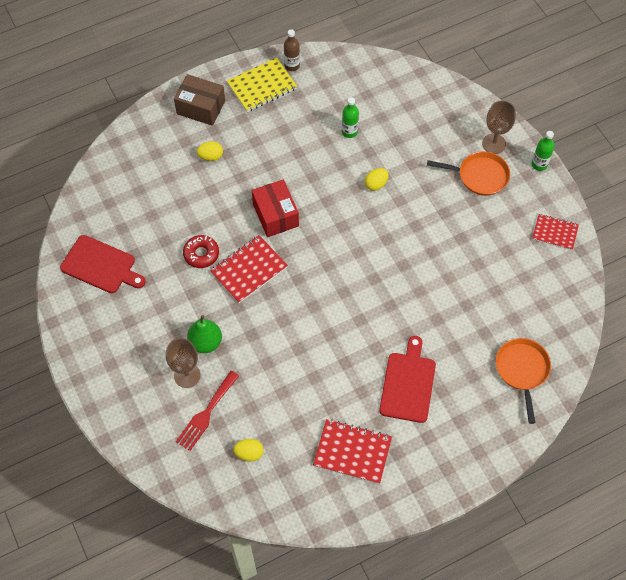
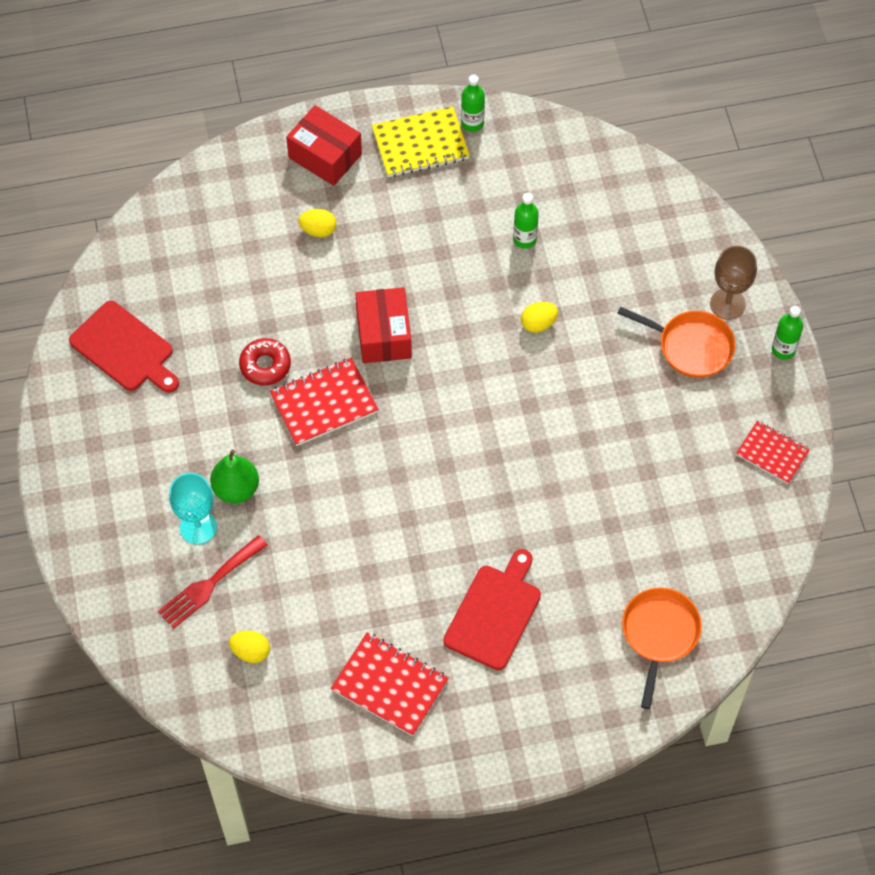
camera: 15 degrees right, 0 degrees up
brown goblet [166,338,200,388] -> turquoise goblet [169,473,217,544]
brown box [174,74,225,126] -> red box [286,105,362,186]
brown bottle [284,29,300,71] -> green bottle [461,74,485,132]

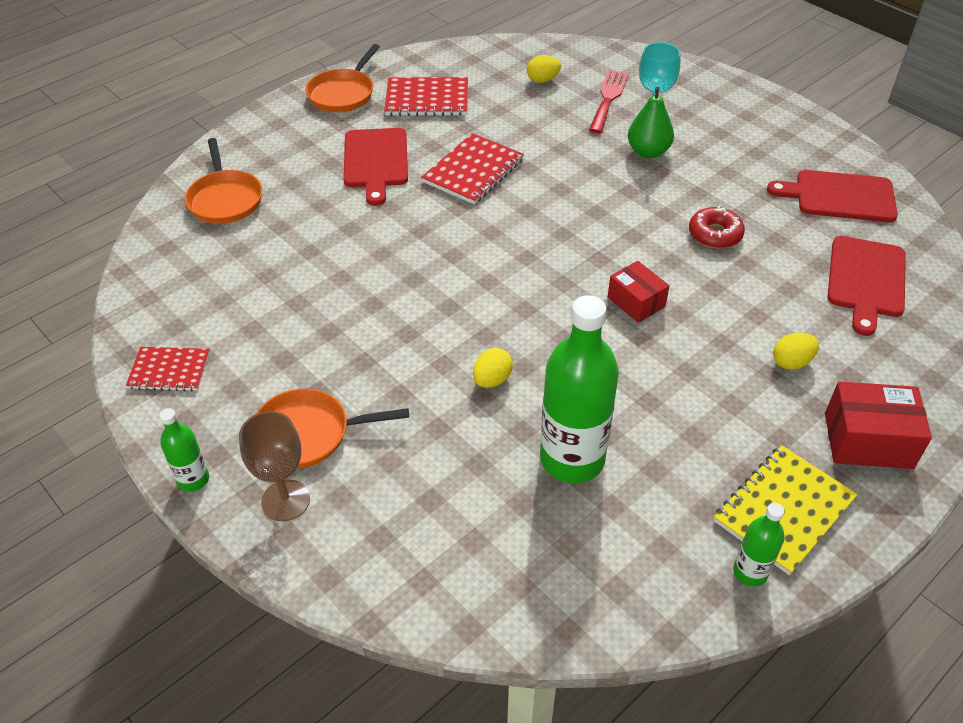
camera: 150 degrees right, 15 degrees down
red notebook [270,358,379,446] -> red notebook moved to [421,133,524,204]
red box [355,287,412,363] -> red box [608,261,669,323], size x0.67
green bottle [513,193,539,249] -> green bottle [540,295,619,483], size x2.07
none -> orange pan [305,44,380,112]
none -> red cutting board [827,236,906,336]

